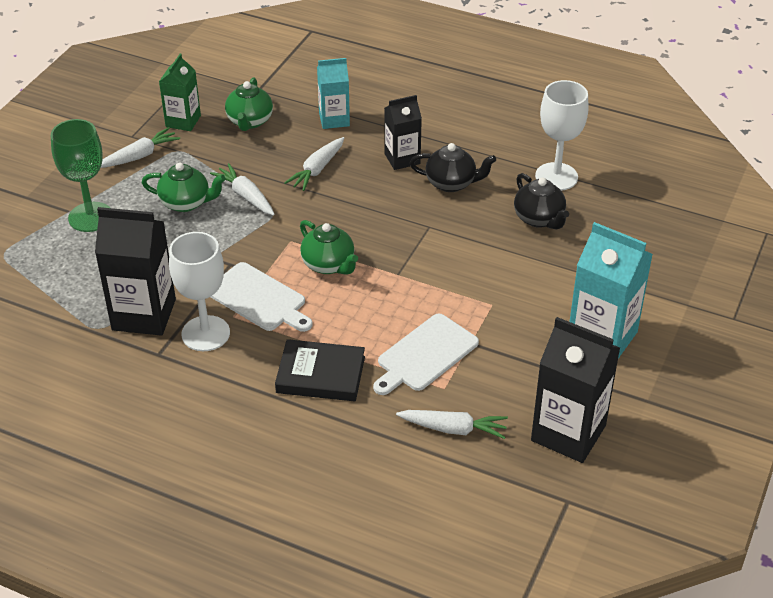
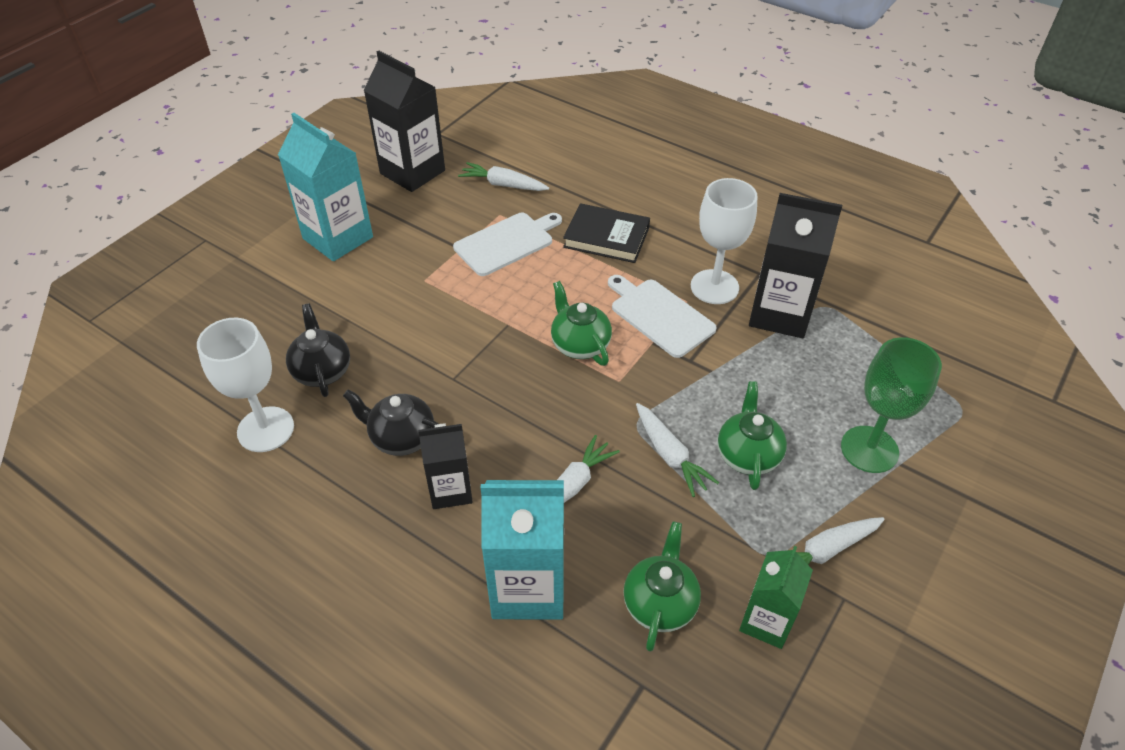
camera: 170 degrees left, 5 degrees up
green teapot [141,162,226,212] -> green teapot turned 75 degrees clockwise [718,381,787,490]
turquoise carton [317,58,350,129] -> turquoise carton [481,480,564,620], size x1.63

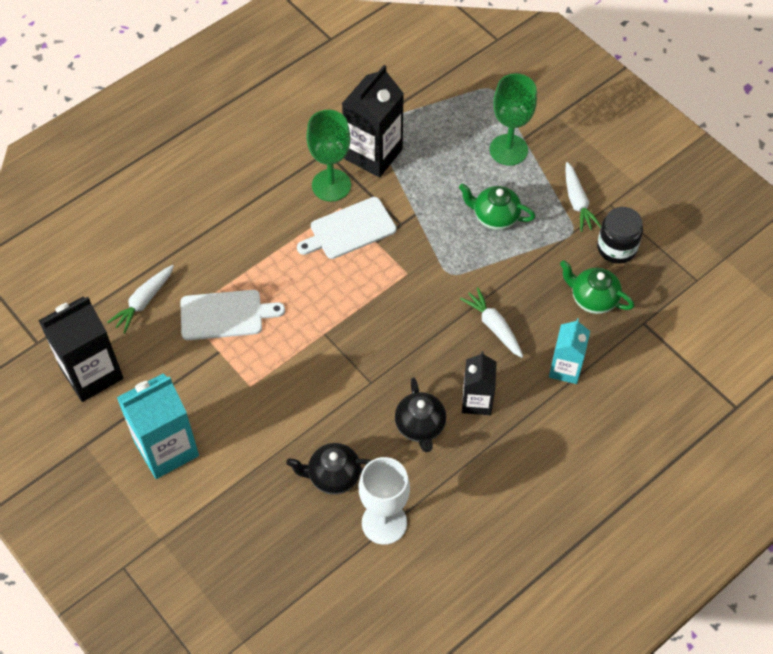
camera: 75 degrees left, 10 degrees up
black teapot [343,390,439,456] -> black teapot turned 45 degrees counterclockwise [395,378,446,452]
white cutting board [453,213,562,276] -> white cutting board turned 105 degrees clockwise [180,290,285,340]
turquoise carton [481,480,564,620] -> turquoise carton [549,318,590,384], size x0.61
green teapot [551,281,612,366] -> none
black book [563,203,650,263] -> none
white carrot [636,403,719,497] -> none
white goblet [691,178,757,304] -> green goblet [306,110,351,201]
green carton [739,546,813,649] -> black jar [597,207,643,264]

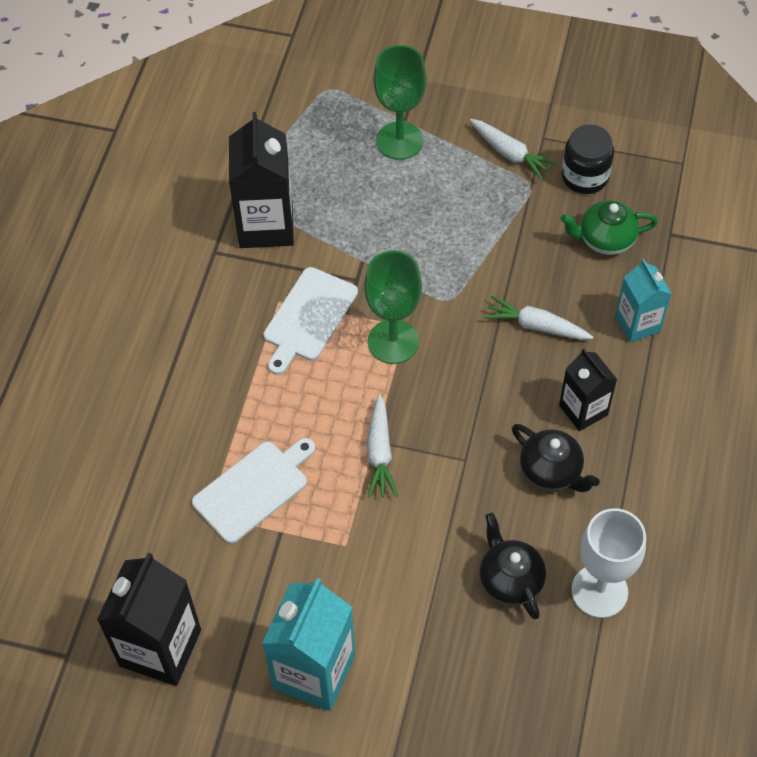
camera: 35 degrees left, 0 degrees up
white carrot [107,265,174,333] -> white carrot moved to [367,394,398,498]
black teapot [286,443,372,495] -> black teapot turned 105 degrees clockwise [479,513,546,619]
green goblet [306,110,351,201] -> green goblet moved to [364,250,422,364]
green teapot [459,184,536,230] -> none

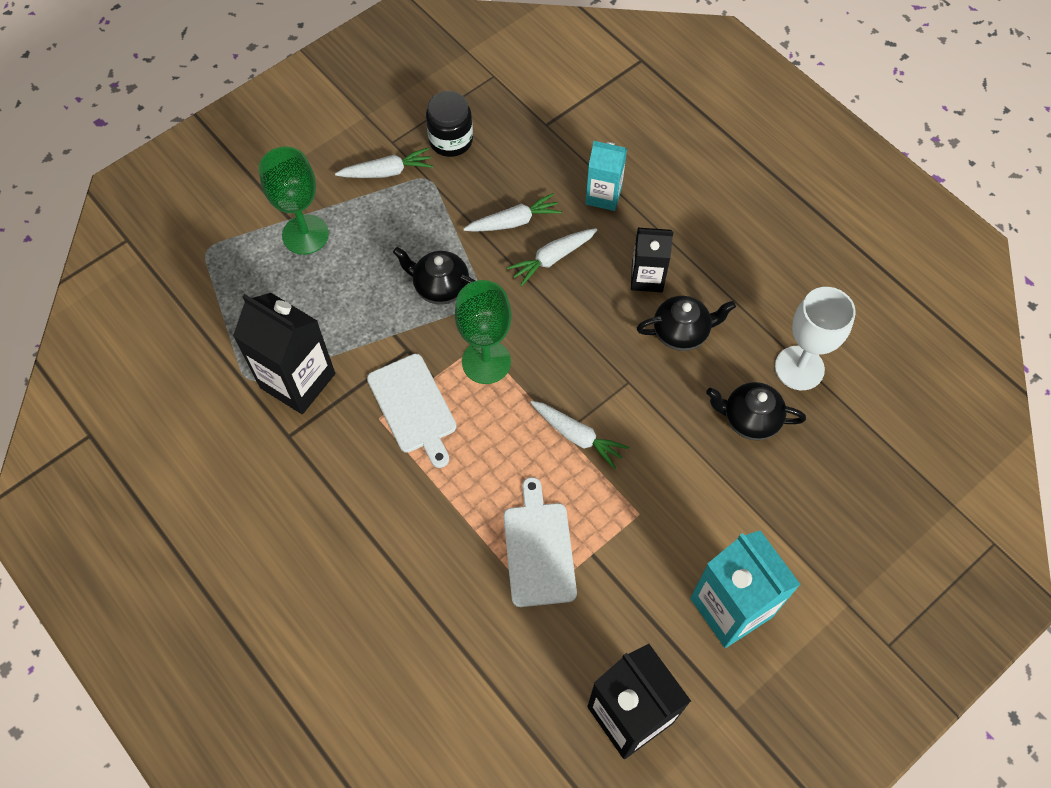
camera: 55 degrees left, 5 degrees up
green teapot [561,200,658,255] -> none
none -> black teapot [393,247,475,305]
none -> white carrot [463,193,562,232]

